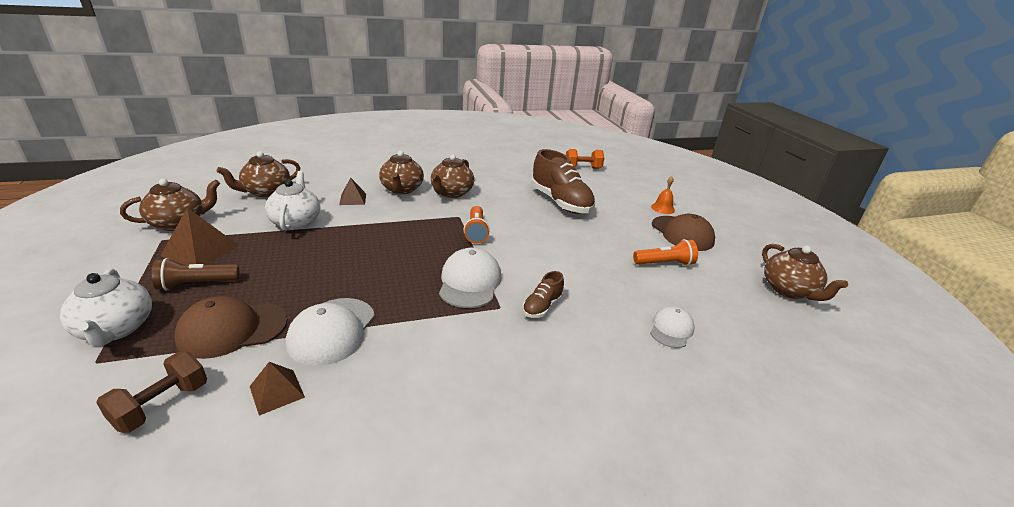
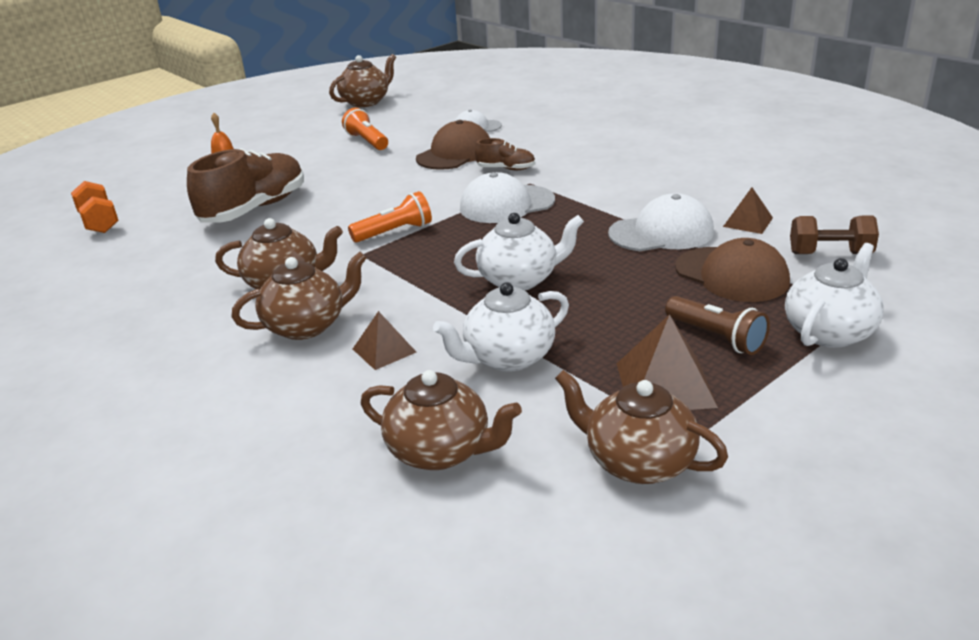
camera: 110 degrees left, 0 degrees up
brown cap [652,214,715,251] -> brown cap moved to [416,120,490,170]
none -> white teapot [454,213,584,290]

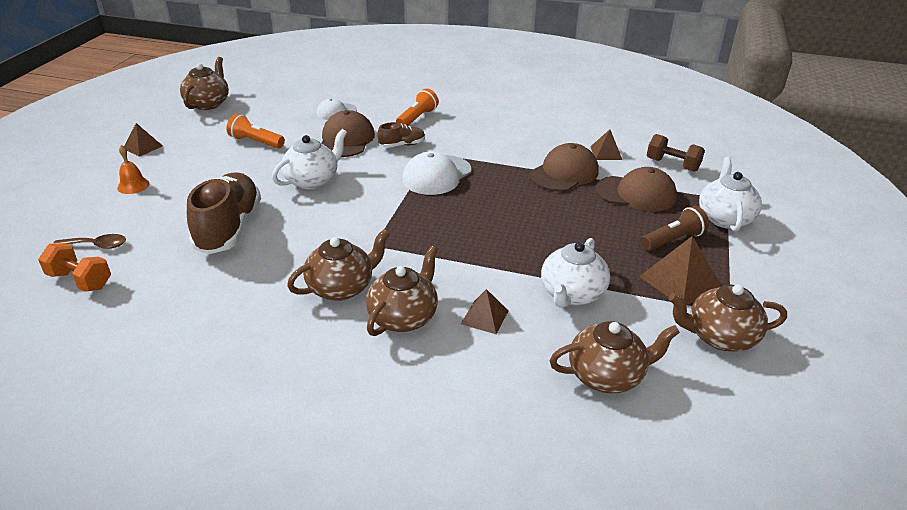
camera: 35 degrees left, 5 degrees up
orange flashlight [348,191,432,242] -> orange flashlight moved to [396,89,439,126]
white teapot [454,213,584,290] -> white teapot moved to [272,129,347,189]
white cap [608,194,714,251] -> brown cap [529,143,598,191]
brown flashlight [665,296,770,355] -> brown flashlight turned 45 degrees counterclockwise [641,206,709,251]
brown dumbbell [790,216,879,254] -> brown dumbbell turned 60 degrees clockwise [647,134,705,172]
none -> brown spoon [53,234,126,249]
none -> brown pyramid [124,123,163,157]

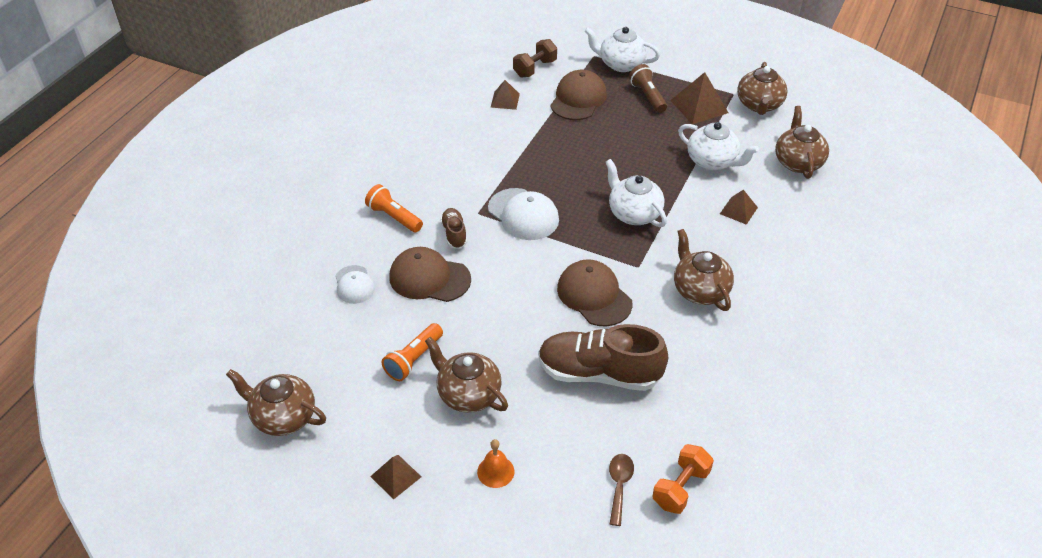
camera: 80 degrees left, 10 degrees up
white teapot [272,129,347,189] -> white teapot moved to [606,159,667,227]
brown teapot [366,246,438,336] -> brown teapot moved to [425,337,508,413]
brown cap [529,143,598,191] -> brown cap moved to [557,259,633,327]

